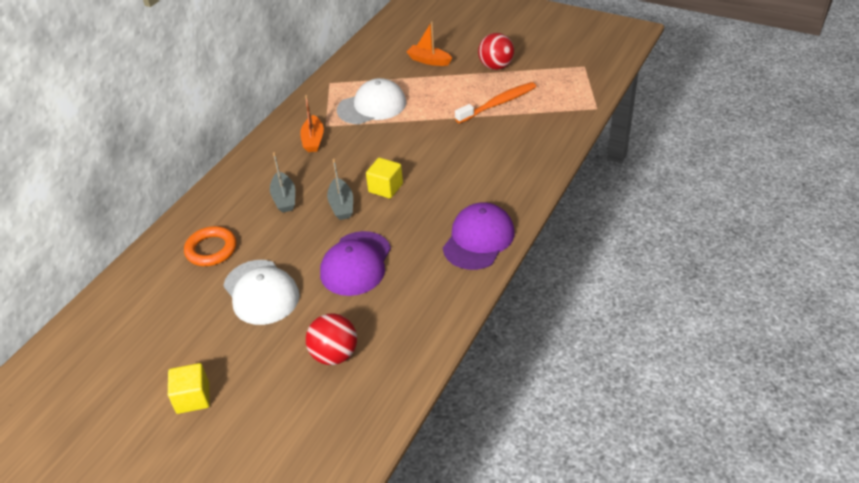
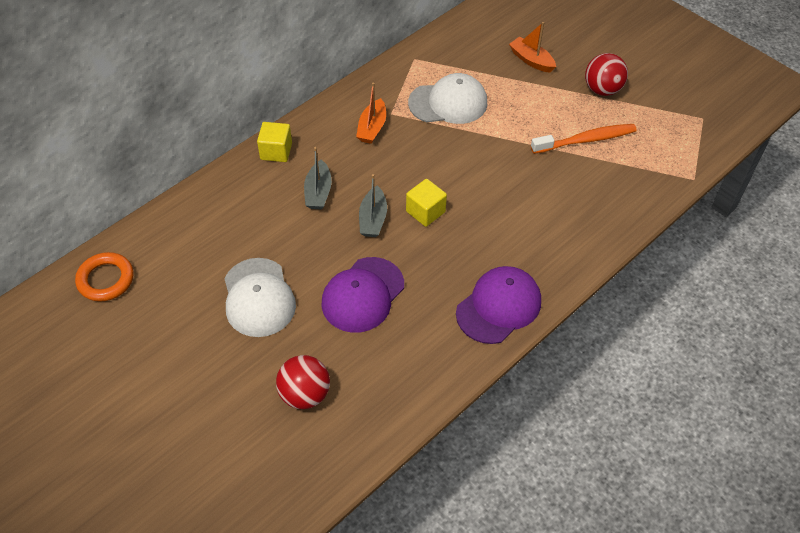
camera: 15 degrees right, 10 degrees up
yellow cube [168,363,210,414] -> yellow cube moved to [257,122,292,162]
orange ring [184,226,237,266] -> orange ring moved to [75,252,134,301]

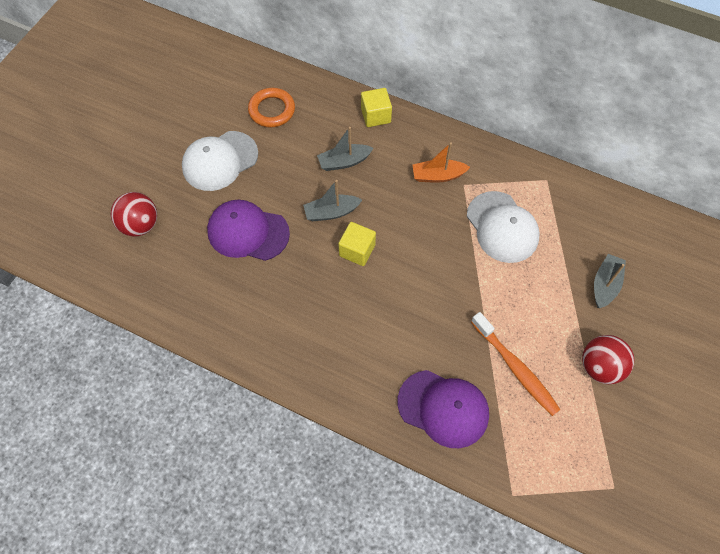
camera: 70 degrees right, 10 degrees up
orange ring [75,252,134,301] -> orange ring moved to [248,88,295,128]
purple cap [456,266,541,344] -> purple cap moved to [398,370,489,448]
orange boat [509,22,556,72] -> grey boat [594,254,626,308]

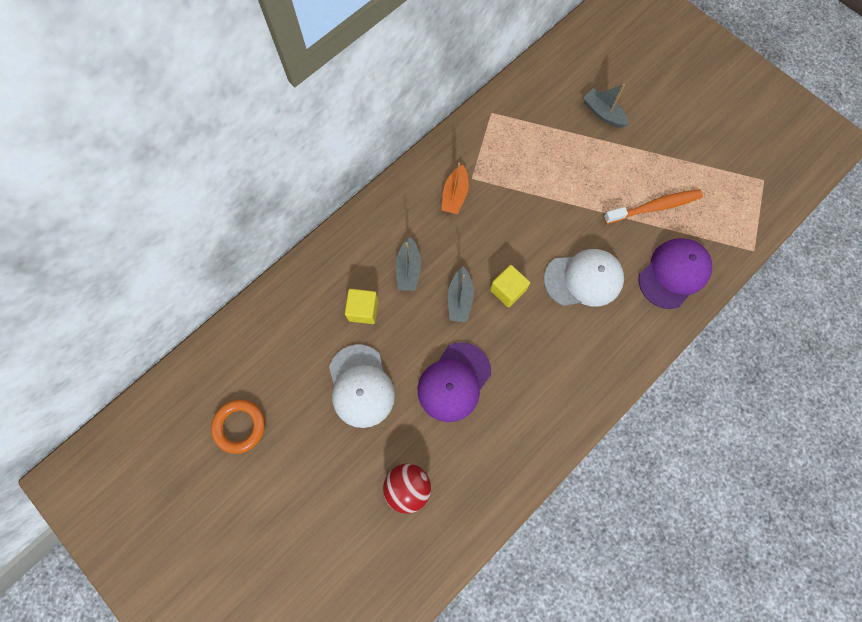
camera: 70 degrees left, 10 degrees up
orange ring [248,88,295,128] -> orange ring moved to [211,399,265,454]
yellow cube [361,88,392,127] -> yellow cube moved to [345,289,378,324]
white cap [467,191,540,263] -> white cap moved to [544,249,624,307]
red ball [582,335,634,384] -> none

